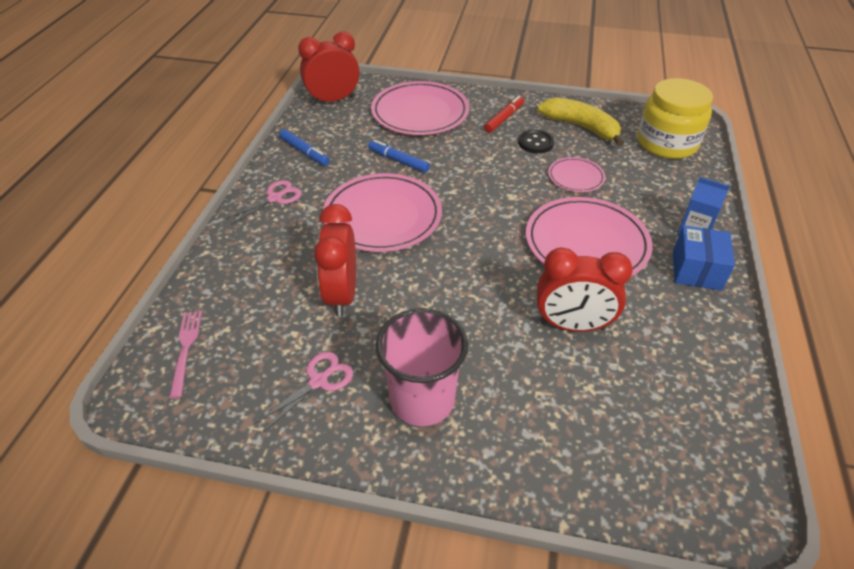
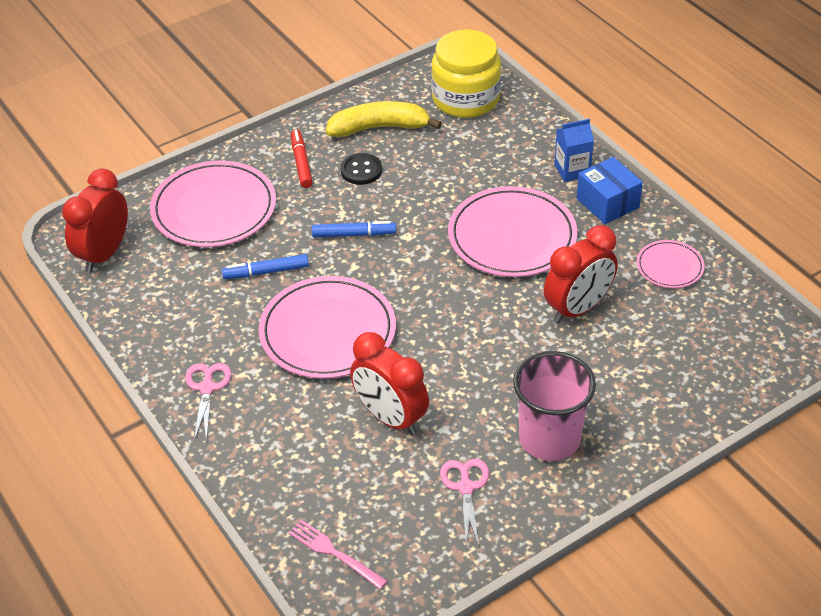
camera: 45 degrees left, 0 degrees up
blue marker [279,129,329,166] -> blue marker moved to [312,221,396,238]
pink plate [548,157,606,192] -> pink plate moved to [637,240,705,288]

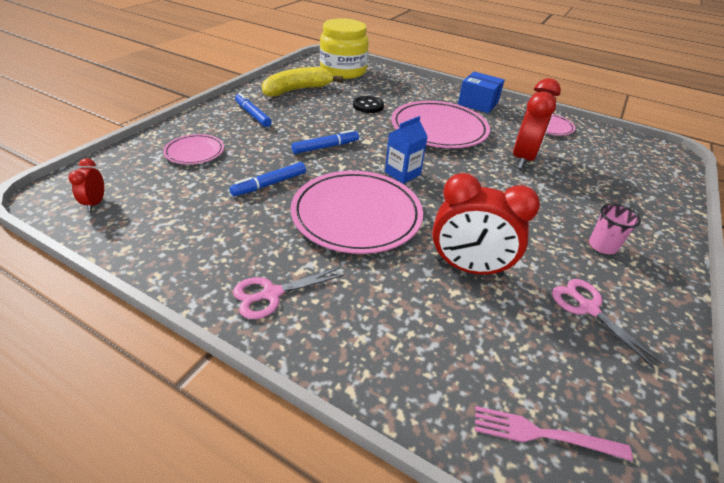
camera: 30 degrees left, 5 degrees down
red clock [62,169,128,272] -> red clock [68,158,104,211], size x0.47
pink plate [150,161,276,247] -> pink plate [163,134,224,164], size x0.51
pink scissors [185,363,231,442] -> pink scissors turned 90 degrees counterclockwise [233,267,345,319]
red marker [291,129,313,188] -> blue marker [235,93,272,127]
black button [340,153,382,185] -> black button moved to [353,96,384,113]
pink cup [513,351,596,461] -> pink cup [589,204,641,254], size x0.49
blue carton [554,119,594,182] -> blue carton moved to [385,116,428,184]

